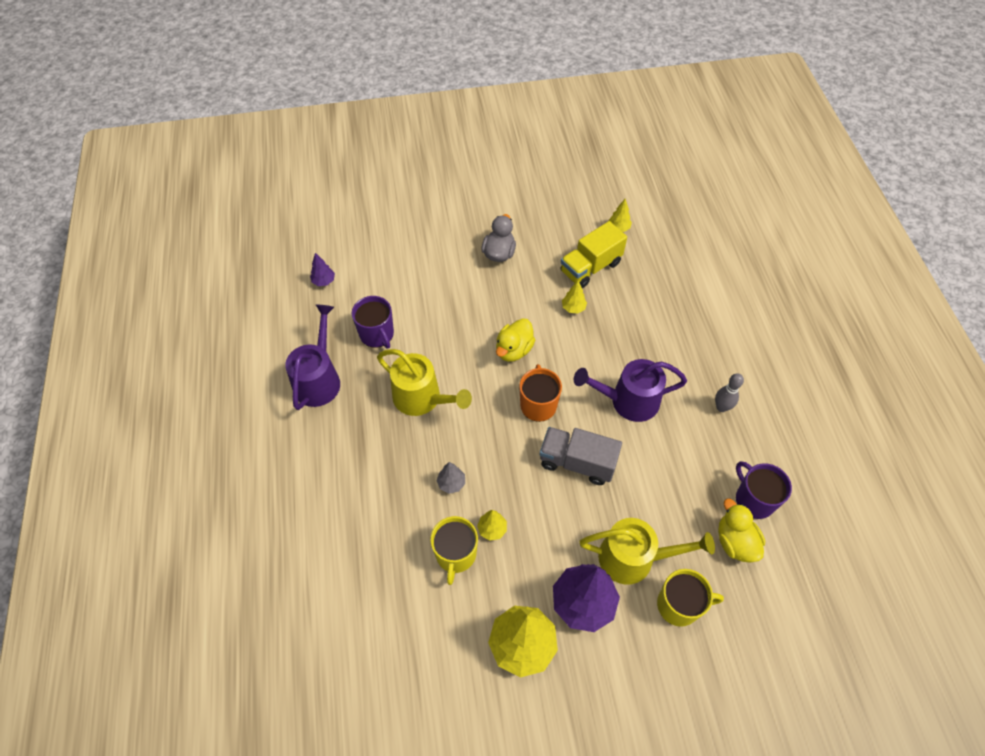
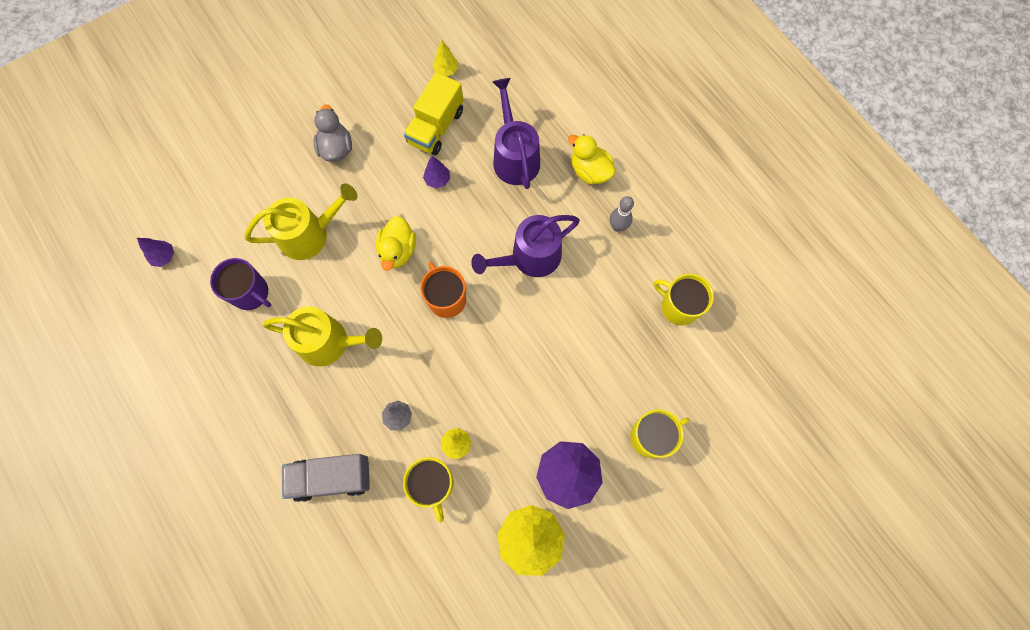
camera: 25 degrees left, 15 degrees up
purple watering can [285,305,340,410] -> purple watering can moved to [492,78,540,189]
grey truck [539,427,622,485] -> grey truck moved to [282,454,370,502]
yellow tree [562,281,587,314] -> purple tree [423,156,450,188]
yellow watering can [579,518,715,585] -> yellow watering can moved to [245,183,358,260]
yellow duck [718,498,765,563] -> yellow duck moved to [568,134,616,185]
purple mug [736,461,792,519] -> yellow mug [654,274,714,326]

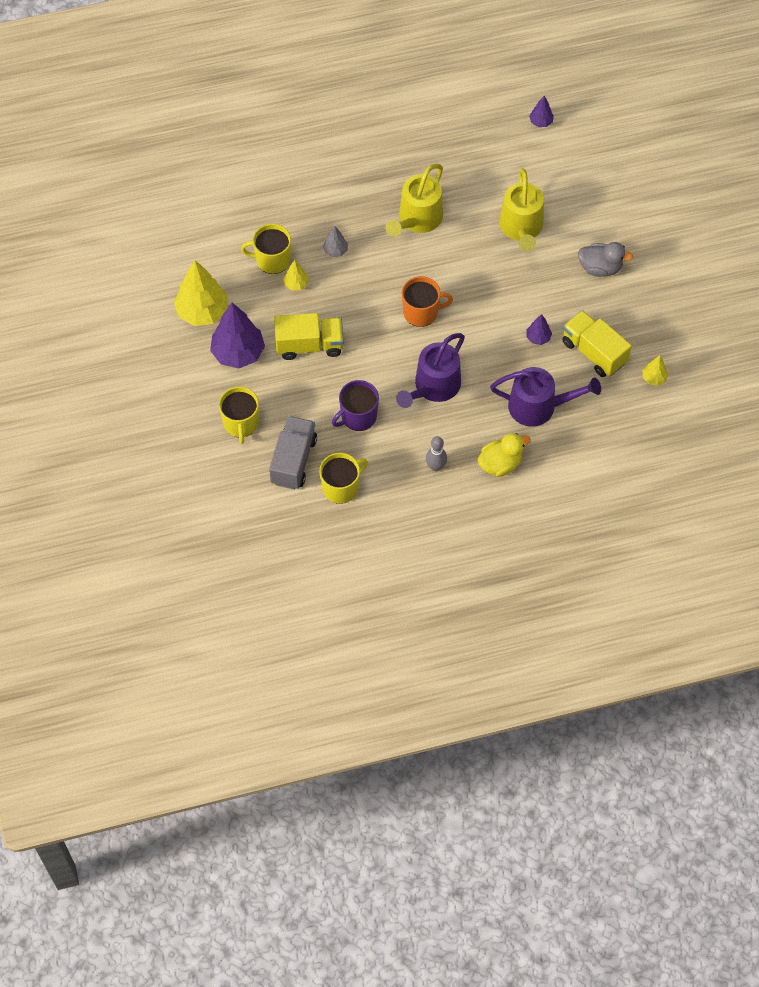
camera: 110 degrees right, 10 degrees down
purple mug [210,258,271,310] -> purple mug moved to [332,380,379,431]
grey truck [282,454,370,502] -> grey truck moved to [269,416,317,490]
yellow duck [376,216,416,271] -> none
purple watering can [471,215,580,277] -> purple watering can turned 135 degrees counterclockwise [396,333,465,408]
none -> yellow truck [274,313,344,360]

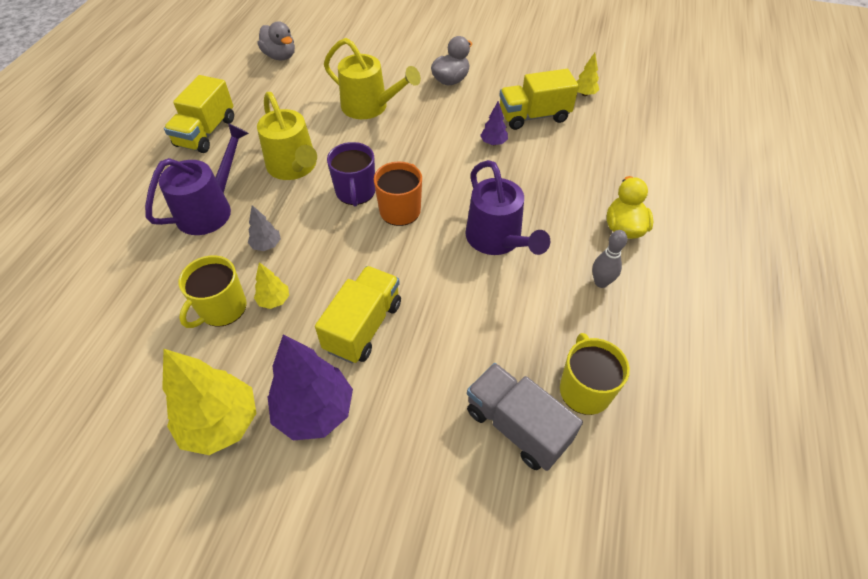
camera: 60 degrees left, 10 degrees down
yellow mug [219,387,259,444] -> none
purple mug [332,380,379,431] -> purple mug moved to [327,142,375,206]
purple watering can [490,367,601,427] -> purple watering can moved to [145,123,249,235]
purple tree [529,96,554,127] -> grey duck [258,21,295,60]
none -> yellow truck [164,75,234,153]

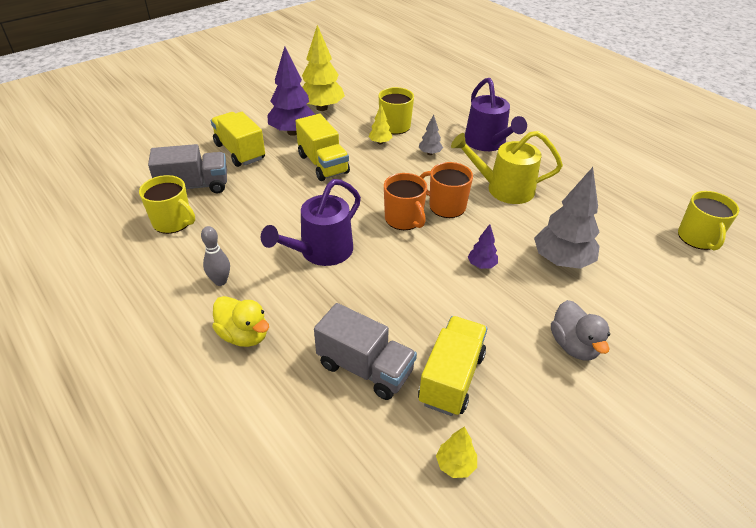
camera: 125 degrees right, 10 degrees down
yellow truck [164,75,234,153] -> yellow truck moved to [211,112,265,167]
grey duck [258,21,295,60] -> yellow mug [678,191,739,250]
yellow watering can [324,38,421,119] -> grey tree [534,167,600,269]
purple mug [327,142,375,206] -> orange mug [420,162,473,218]
purple watering can [465,160,550,255] -> purple watering can turned 60 degrees counterclockwise [261,179,361,266]
purple tree [480,101,508,145] -> purple tree moved to [468,224,498,269]
none -> grey truck [314,303,417,400]

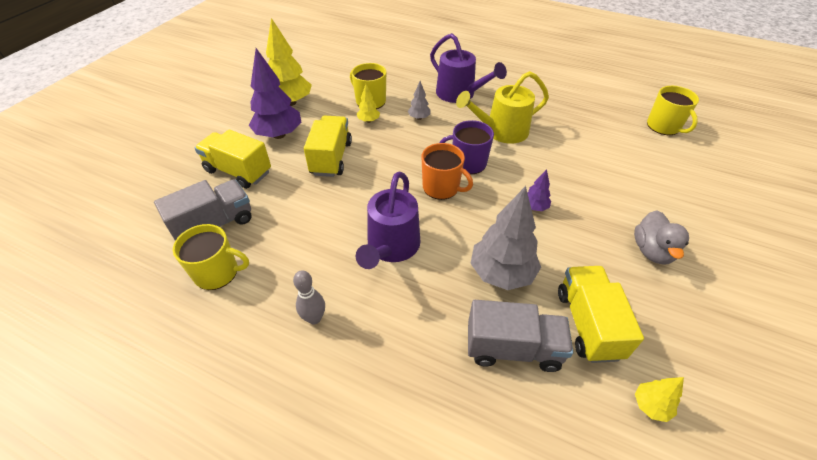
camera: 25 degrees left, 5 degrees up
yellow duck [212,296,269,347] -> none
yellow truck [296,114,350,181] -> yellow truck turned 120 degrees counterclockwise [304,116,352,177]
orange mug [420,162,473,218] -> purple mug [439,120,494,174]
grey tree [534,167,600,269] -> grey tree moved to [470,186,541,290]
grey duck [551,300,610,360] -> grey duck turned 45 degrees clockwise [634,210,689,265]

